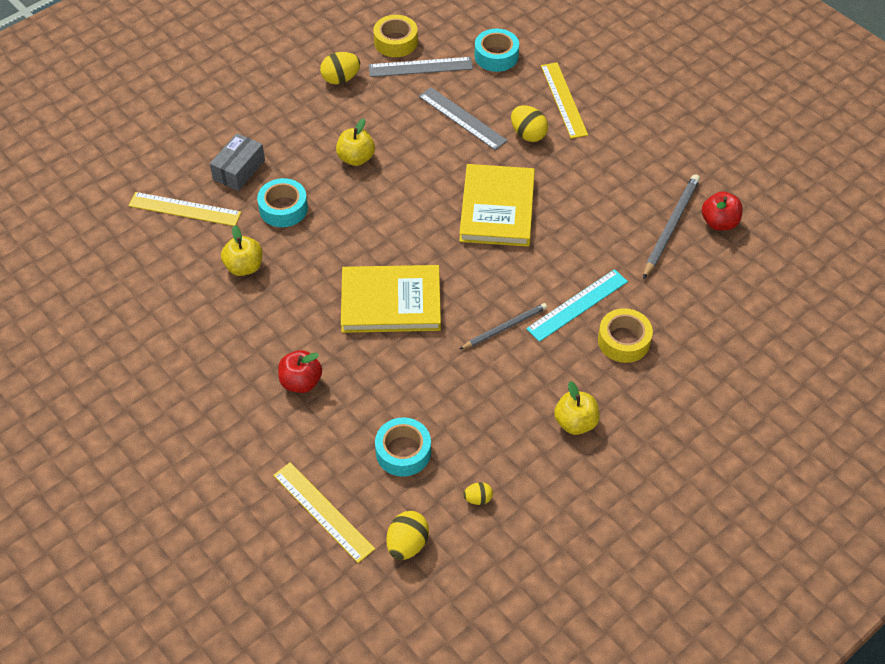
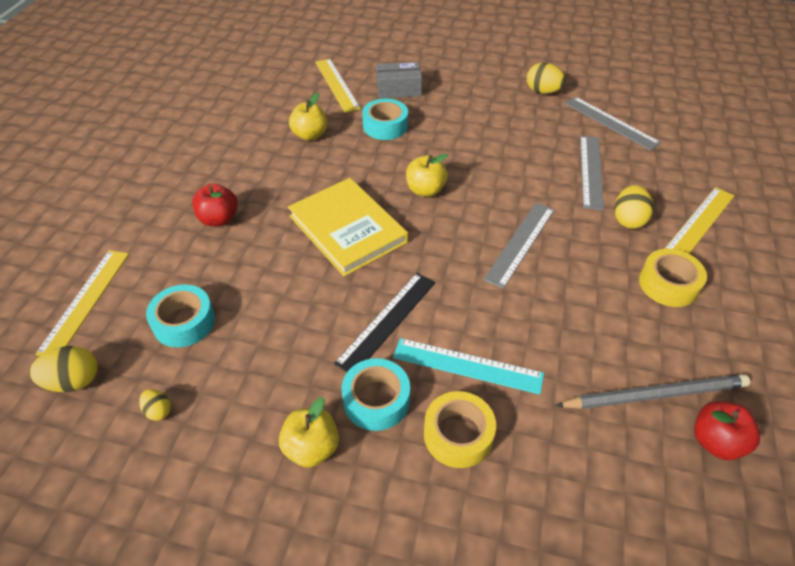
camera: 55 degrees right, 5 degrees down
yellow apple [336,119,375,166] -> yellow apple moved to [406,154,448,197]
yellow tape [373,15,418,57] -> yellow tape moved to [639,249,707,307]
yellow book [459,164,535,247] -> grey ruler [483,203,555,289]
grey pencil [460,303,547,349] -> black ruler [334,273,435,372]
turquoise tape [474,29,519,72] -> turquoise tape moved to [342,358,410,431]

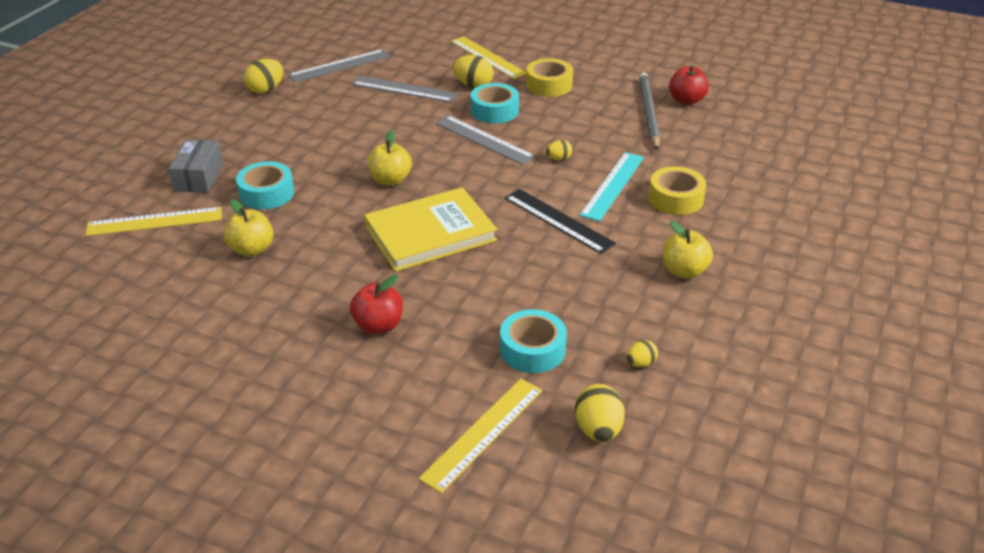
camera: 80 degrees left, 10 degrees down
yellow ruler [35,250,129,356] -> yellow ruler turned 75 degrees counterclockwise [419,379,542,493]
turquoise tape [342,358,410,431] -> turquoise tape moved to [471,83,519,123]
none -> yellow egg [546,140,572,161]

